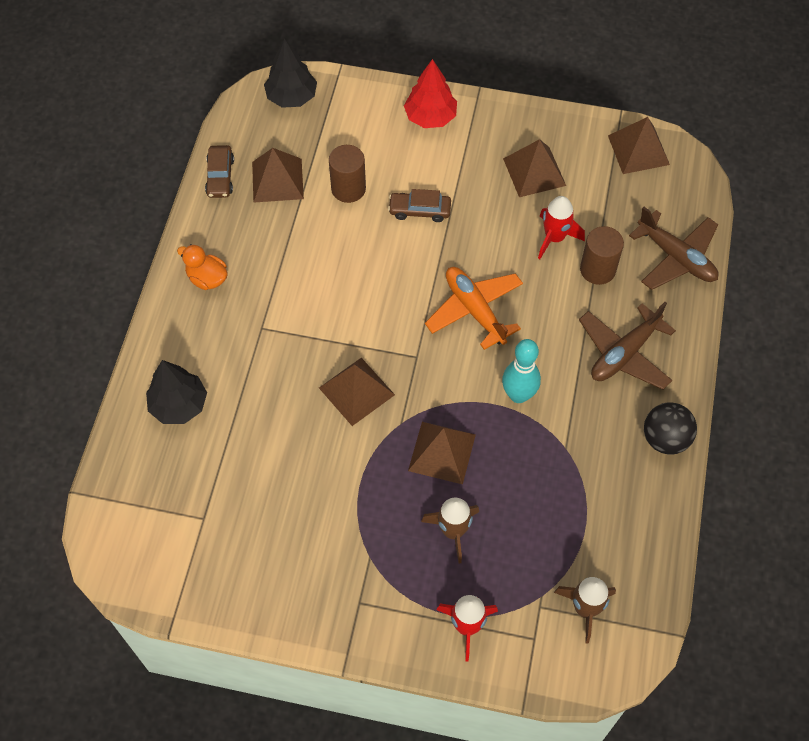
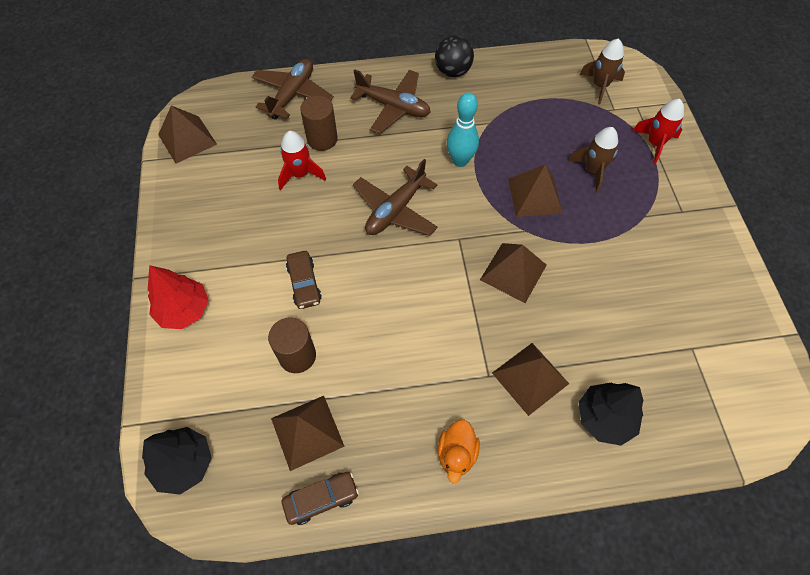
camera: 110 degrees left, 0 degrees up
orange plane [425,267,523,350] -> brown plane [353,159,438,236]
brown pyramid [503,139,566,197] -> brown pyramid moved to [492,343,569,416]

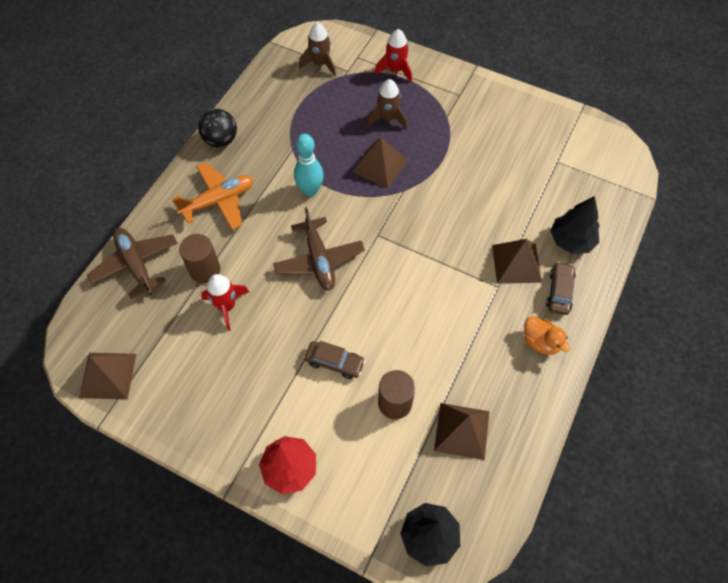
camera: 55 degrees left, 0 degrees up
brown car [282,472,359,525] -> brown car moved to [546,262,576,315]
brown plane [350,69,431,134] -> orange plane [172,162,253,230]
brown pyramid [480,243,547,303] -> none

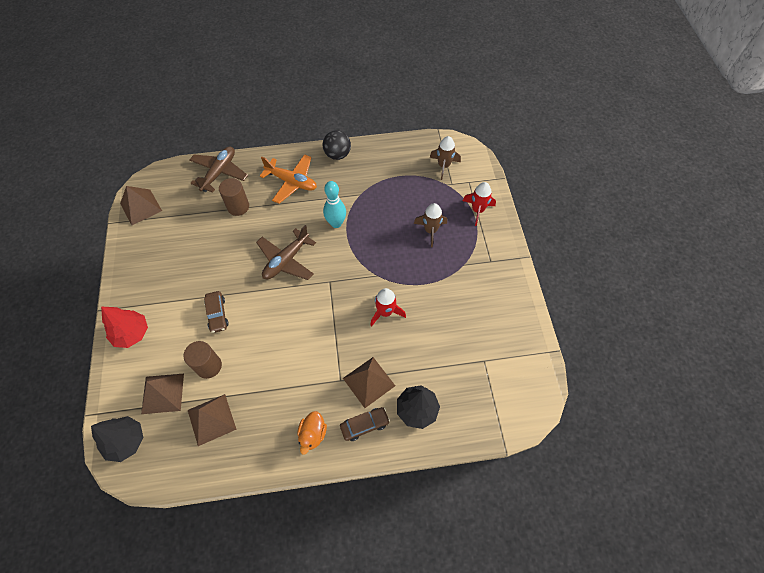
camera: 55 degrees right, 0 degrees up
red rocket [201,274,249,331] -> red rocket moved to [370,288,406,327]
brown pyramid [352,137,407,189] -> brown pyramid moved to [141,374,184,414]

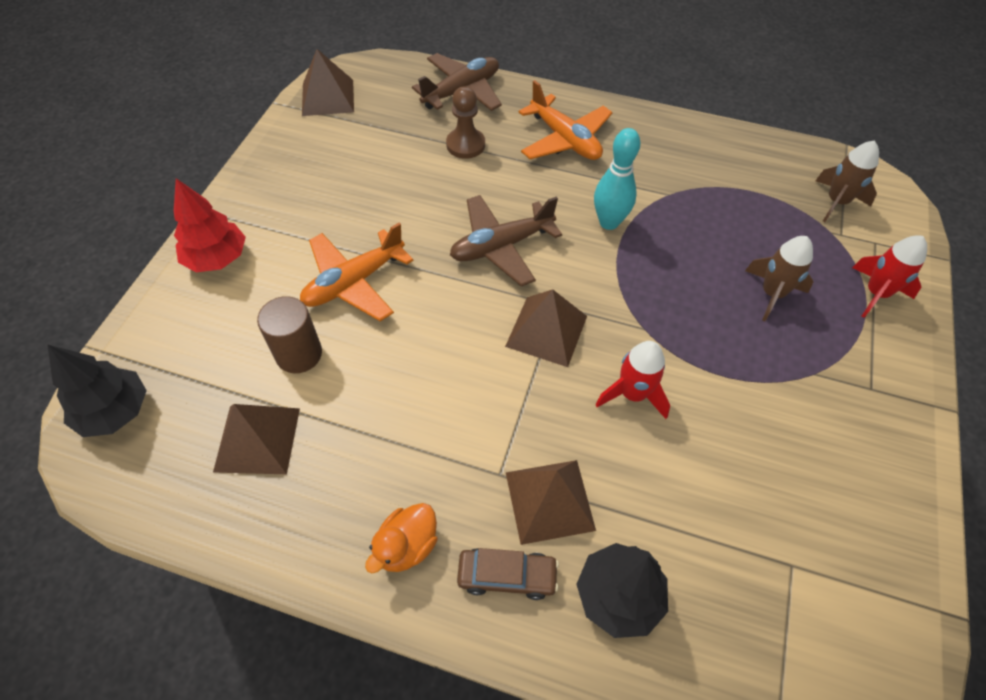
camera: 25 degrees right, 5 degrees down
brown pyramid [141,374,184,414] -> brown pyramid moved to [505,289,587,367]
brown car [204,291,229,333] -> orange plane [300,223,414,321]
brown cylinder [219,178,249,216] -> brown pawn [446,86,485,159]
black ball [322,130,351,160] -> none

